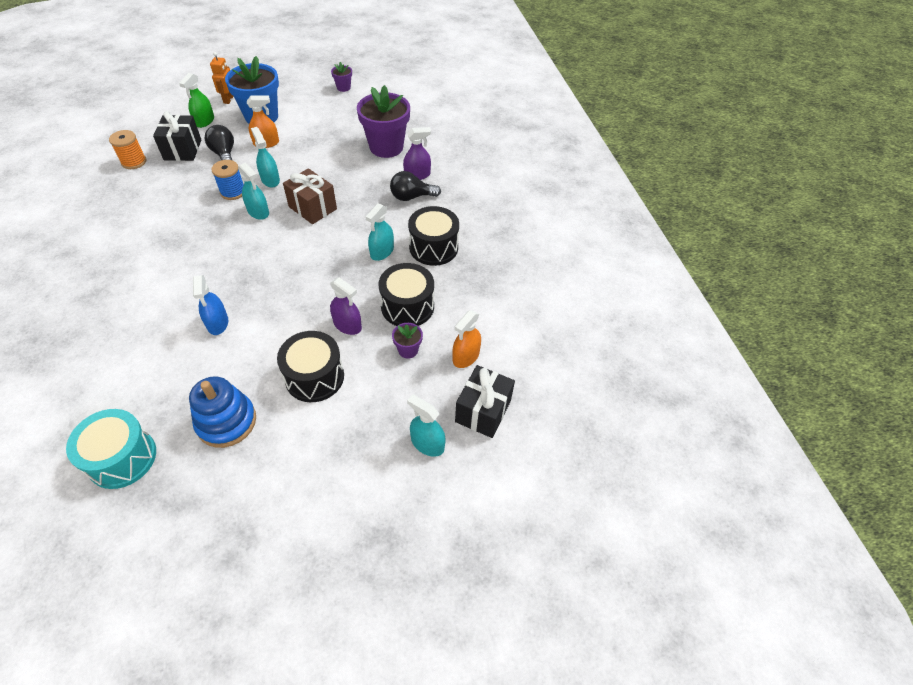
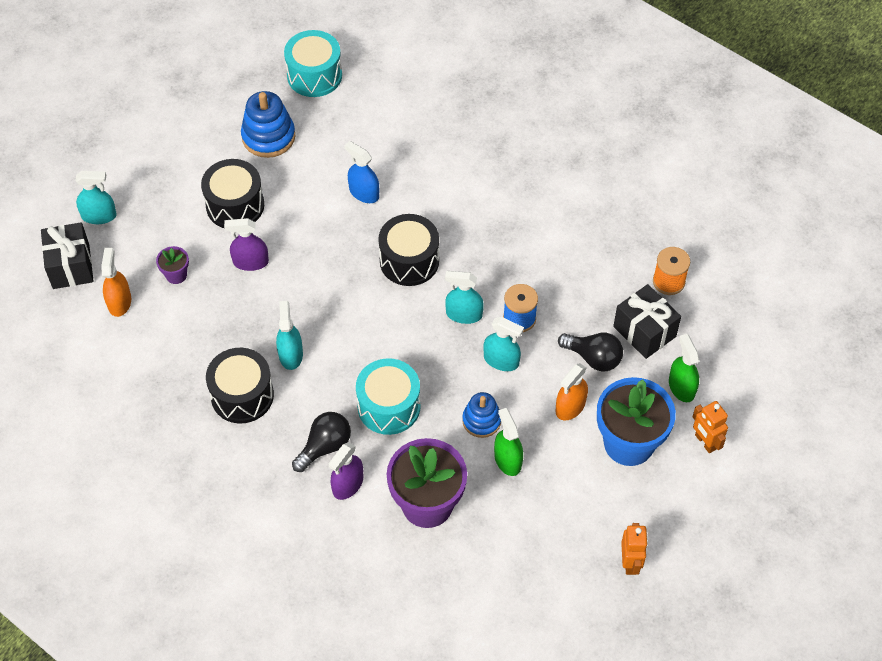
camera: 145 degrees right, 5 degrees up
brown gift [283,168,337,224] -> none
purple flower pot [331,62,352,92] -> none
black drum [379,263,434,326] -> black drum moved to [378,214,439,286]
none -> turquoise drum [356,358,421,435]
none -> blue stacking toy [462,392,501,438]
none -> green spray bottle [494,408,523,476]
none -> orange robot [621,523,648,575]

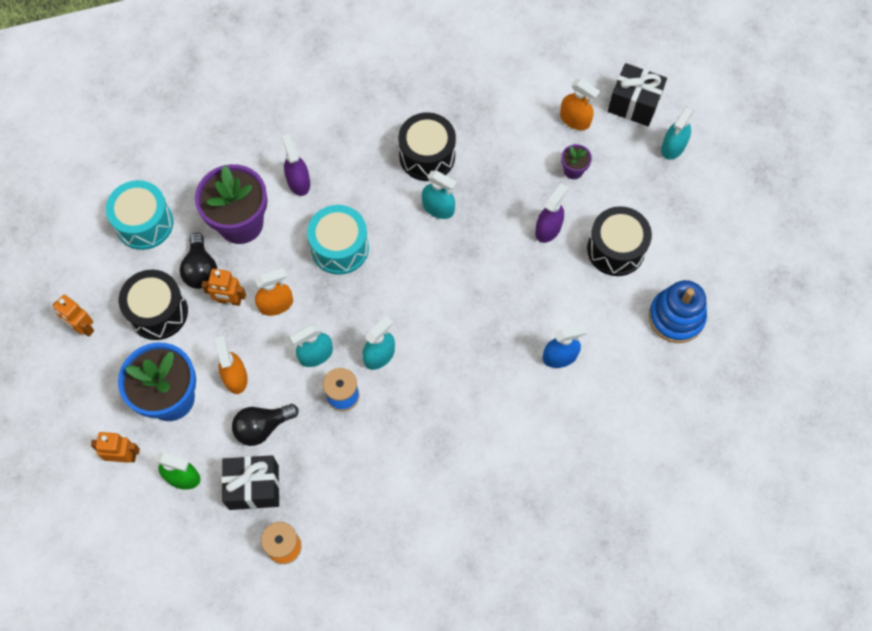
camera: 125 degrees right, 10 degrees up
turquoise drum [284,30,342,97] -> turquoise drum moved to [106,180,173,250]
black light bulb [292,412,351,472] -> black light bulb moved to [180,233,217,289]
black drum [378,214,439,286] -> black drum moved to [119,270,188,340]
blue stacking toy [462,392,501,438] -> orange spray bottle [255,268,293,316]
green spray bottle [494,408,523,476] -> orange robot [201,269,246,306]

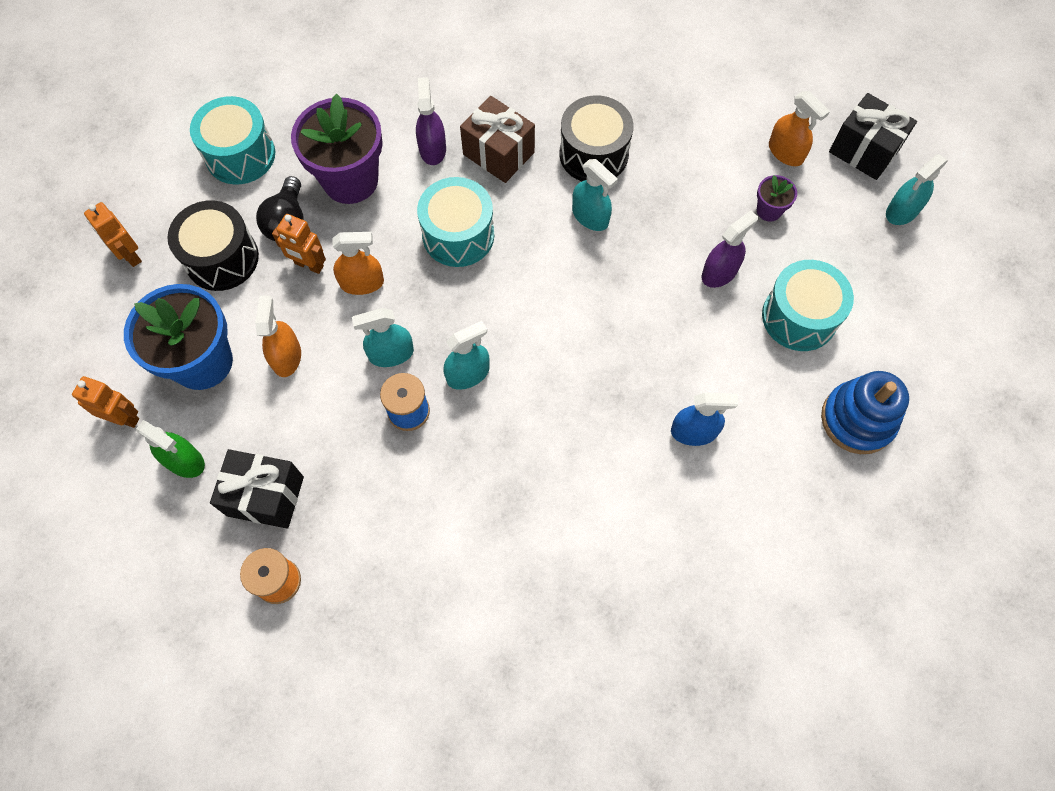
camera: 15 degrees right, 0 degrees up
black light bulb [232,404,299,446] -> none
black drum [587,206,652,276] -> turquoise drum [762,260,854,351]
none -> brown gift [460,96,535,183]

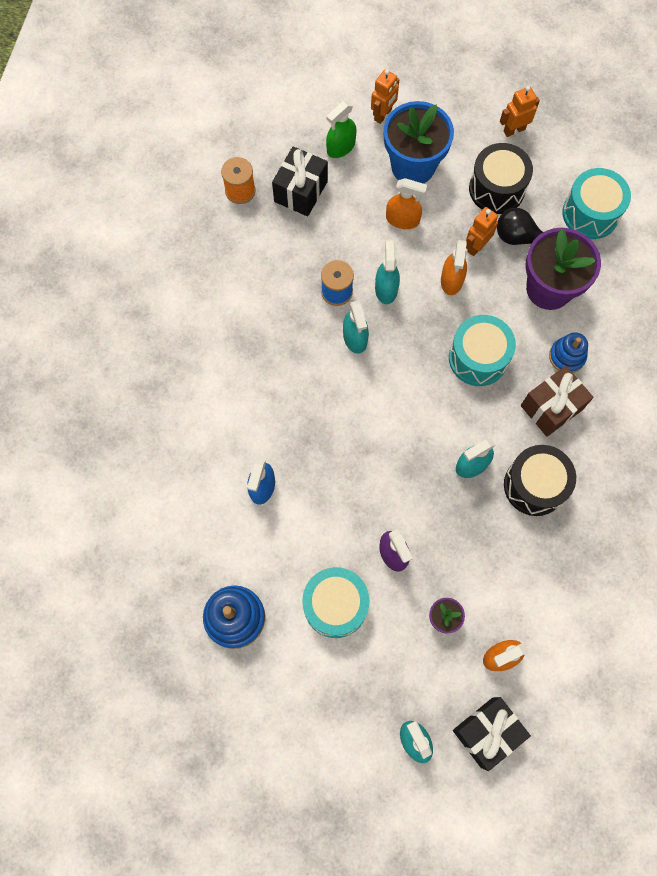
camera: 105 degrees right, 5 degrees up
purple spray bottle [416,77,446,165] -> blue stacking toy [549,332,588,373]

